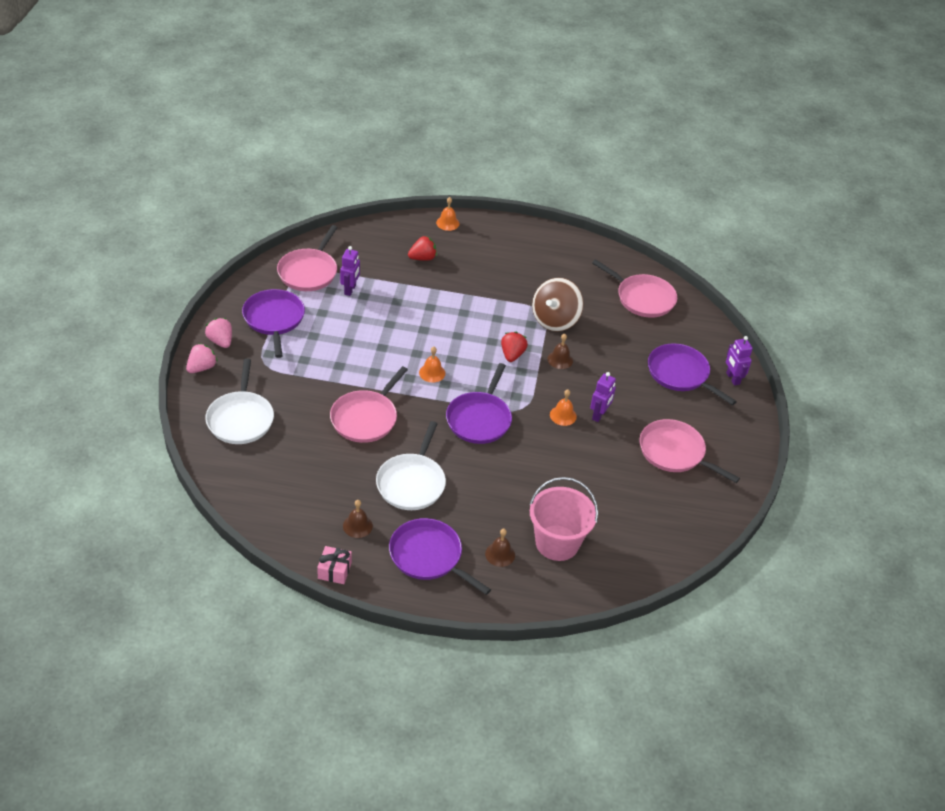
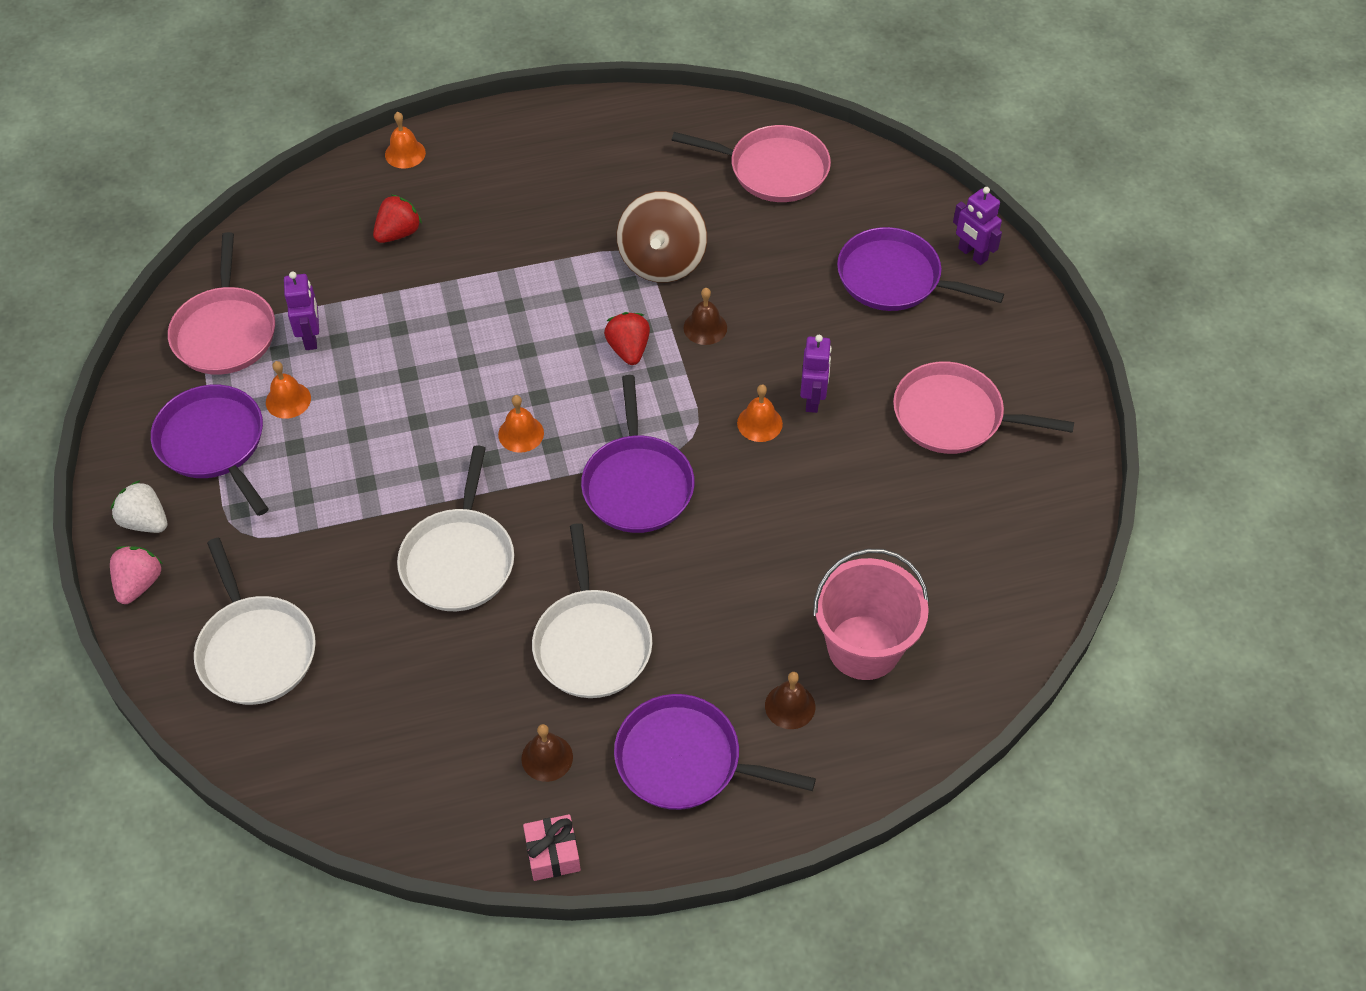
camera: 20 degrees left, 10 degrees up
pink strawberry [205,318,232,348] -> white strawberry [111,480,167,533]
pink pan [330,366,408,443] -> white pan [397,445,514,611]
none -> orange bell [266,361,311,419]

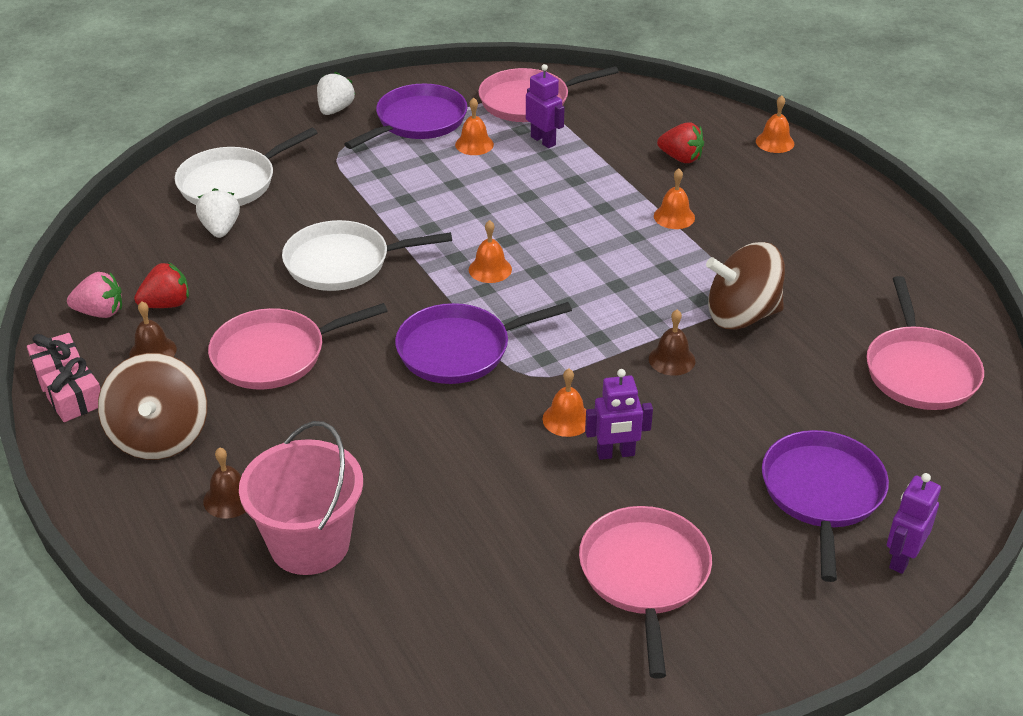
camera: 75 degrees right, 15 degrees down
pink strawberry [110,546,163,604] -> pink strawberry moved to [67,272,122,318]
purple robot [284,271,319,350] -> purple robot turned 105 degrees counterclockwise [526,64,565,148]
white pan [532,523,653,698] -> pink pan [208,303,388,389]
red strawberry [604,312,650,365] -> red strawberry moved to [134,262,189,308]
purple pan [614,694,816,810] -> brown spinning top [98,353,207,460]
none -> pink gift [41,357,100,422]
none -> white strawberry [196,188,240,238]
none -> orange bell [654,169,695,229]

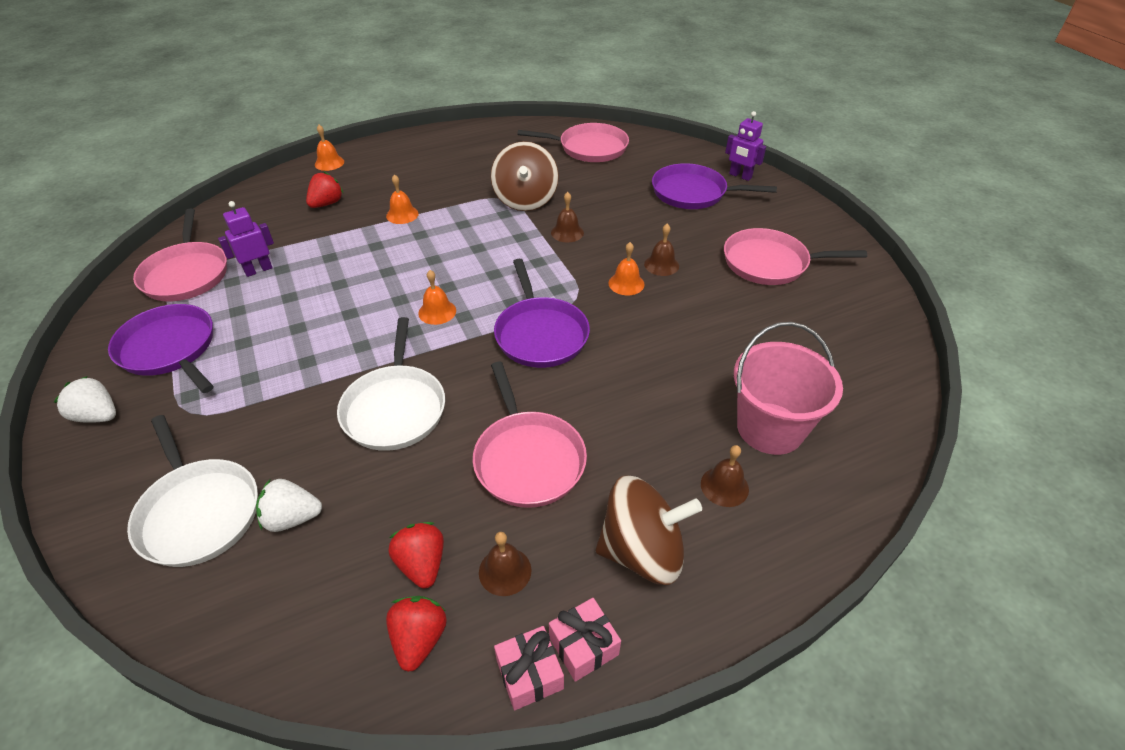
camera: 85 degrees left, 5 degrees up
pink strawberry [67,272,122,318] -> red strawberry [386,596,447,672]
orange bell [455,97,494,155] -> none
purple robot [585,369,653,460] -> brown bell [644,224,679,276]

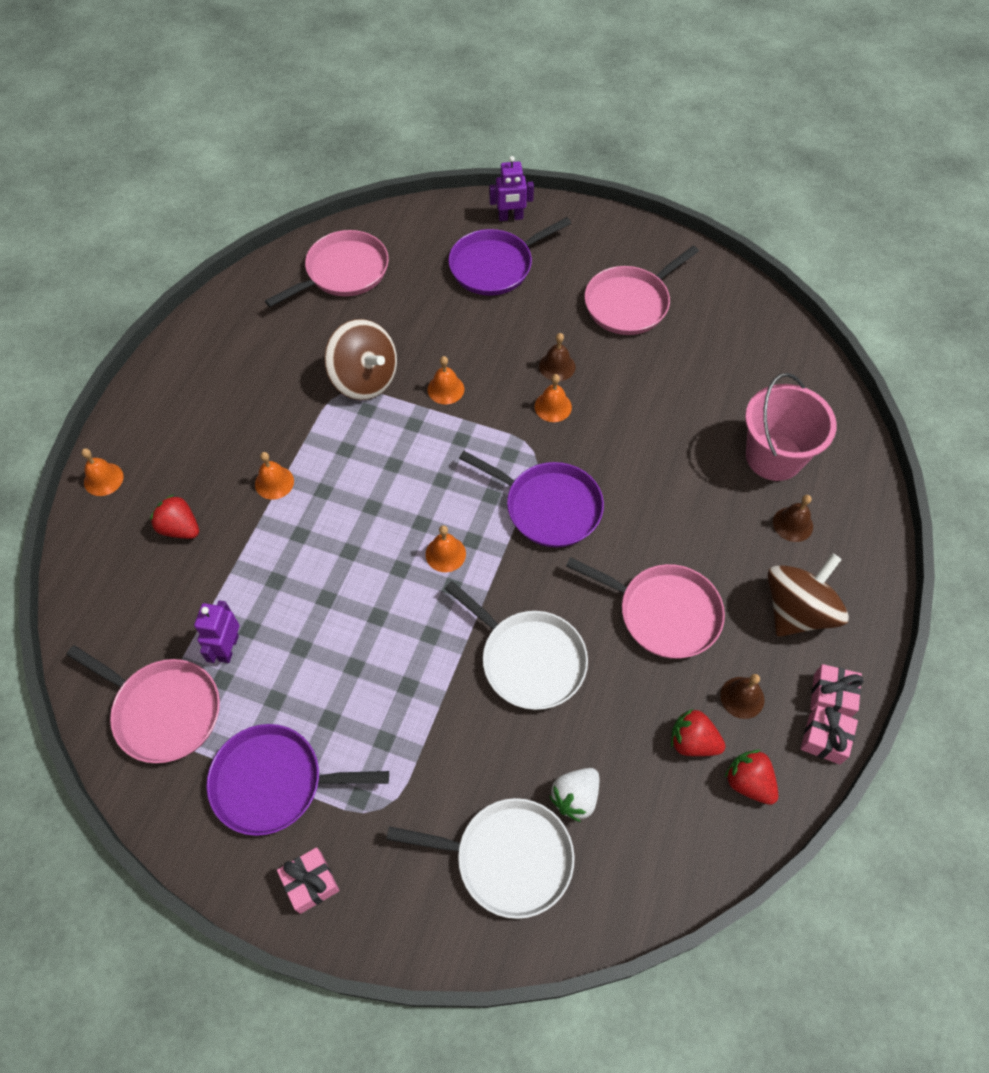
camera: 45 degrees left, 15 degrees up
white strawberry [54,376,116,423] -> pink gift [277,847,339,914]
red strawberry [306,172,343,208] -> red strawberry turned 45 degrees counterclockwise [150,494,199,539]
brown bell [551,192,584,242] -> orange bell [428,356,464,404]

